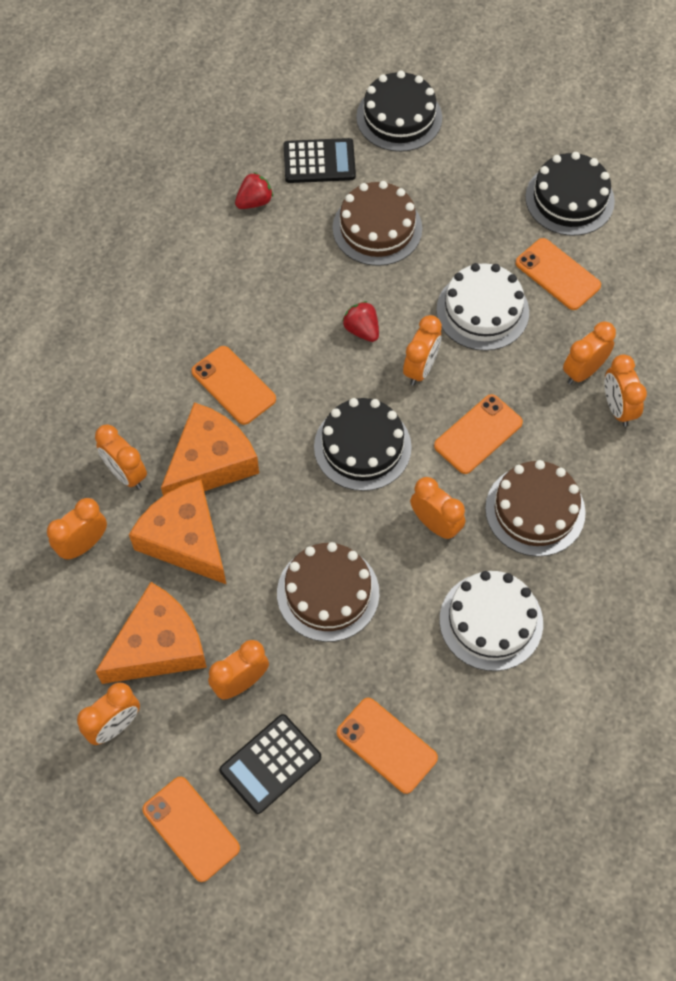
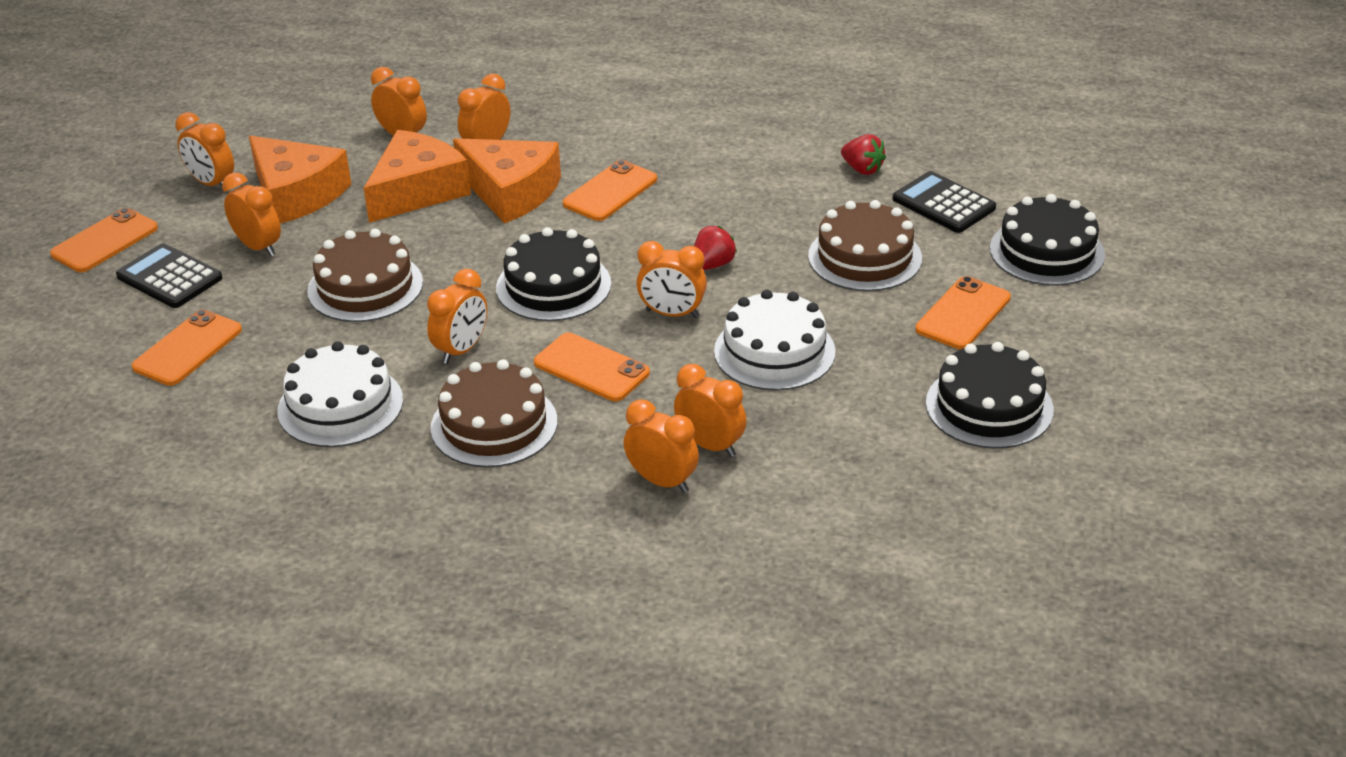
camera: 80 degrees right, 25 degrees down
black calculator [284,138,356,183] -> black calculator turned 150 degrees clockwise [892,171,996,233]
orange phone [515,238,601,310] -> orange phone moved to [915,276,1011,349]
orange clock [604,354,647,427] -> orange clock turned 60 degrees clockwise [624,400,699,493]

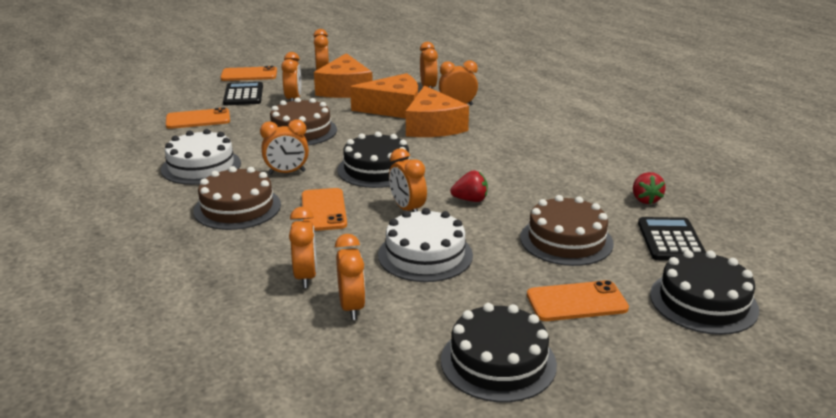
camera: 45 degrees right, 10 degrees down
orange phone [563,160,657,221] -> none
orange clock [624,400,699,493] -> orange clock moved to [335,234,366,320]

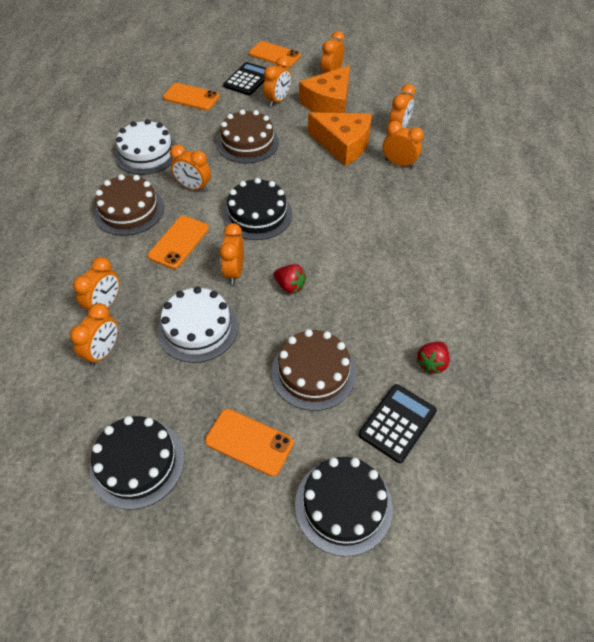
camera: 35 degrees right, 25 degrees up
orange cheese [406,85,469,137] -> none

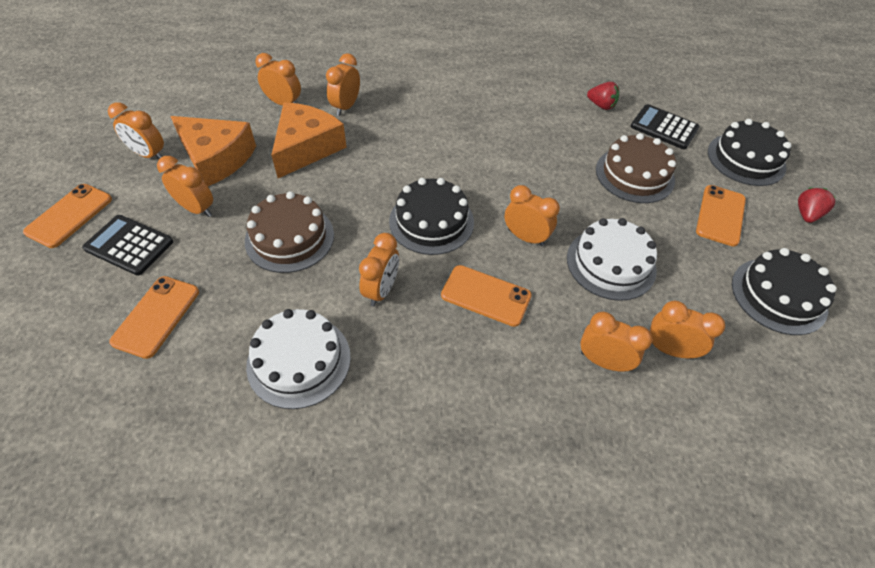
camera: 95 degrees left, 0 degrees up
brown cake [94,174,164,236] -> none
orange clock [219,223,244,285] -> orange clock turned 150 degrees counterclockwise [505,185,560,246]
red strawberry [273,264,306,293] -> red strawberry moved to [798,188,836,223]

